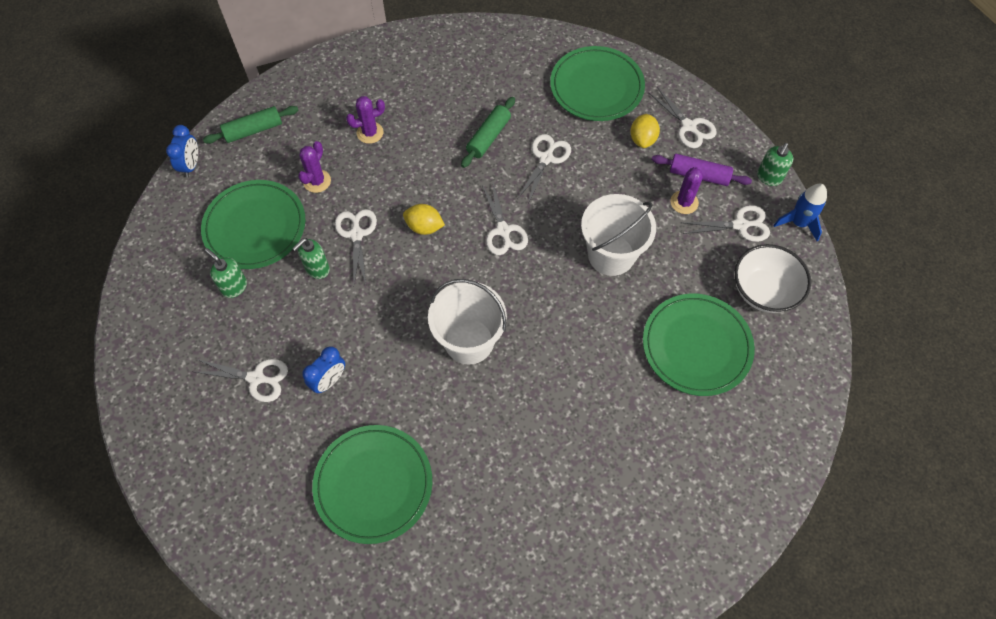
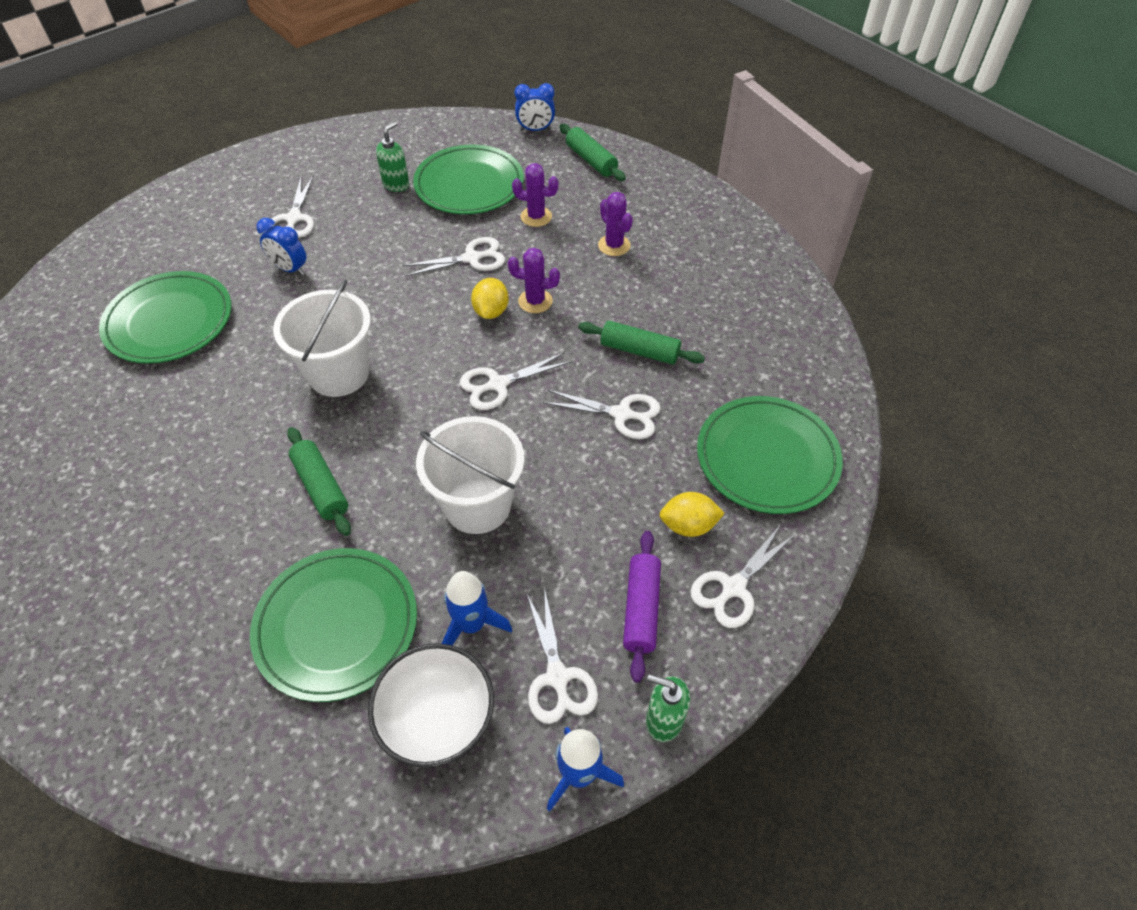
camera: 80 degrees right, 10 degrees down
green soap dispenser [292,238,330,279] -> none
purple cactus [670,167,703,214] -> purple cactus moved to [508,248,560,313]
none -> green rolling pin [287,427,351,536]
none -> blue rocket [442,571,512,645]

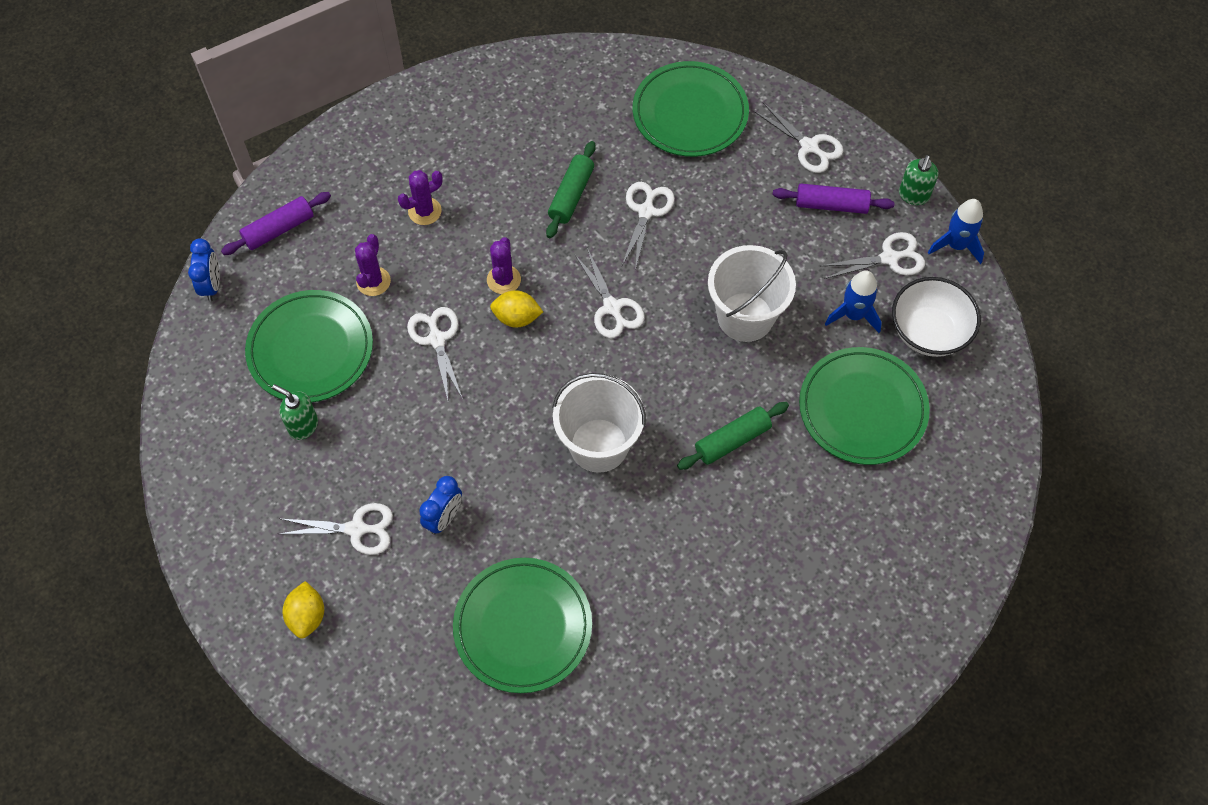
camera: 90 degrees left, 10 degrees up
green rolling pin [559,124,626,181] -> purple rolling pin [221,192,331,255]
yellow lemon [659,492,725,537] -> yellow lemon moved to [282,581,324,639]

